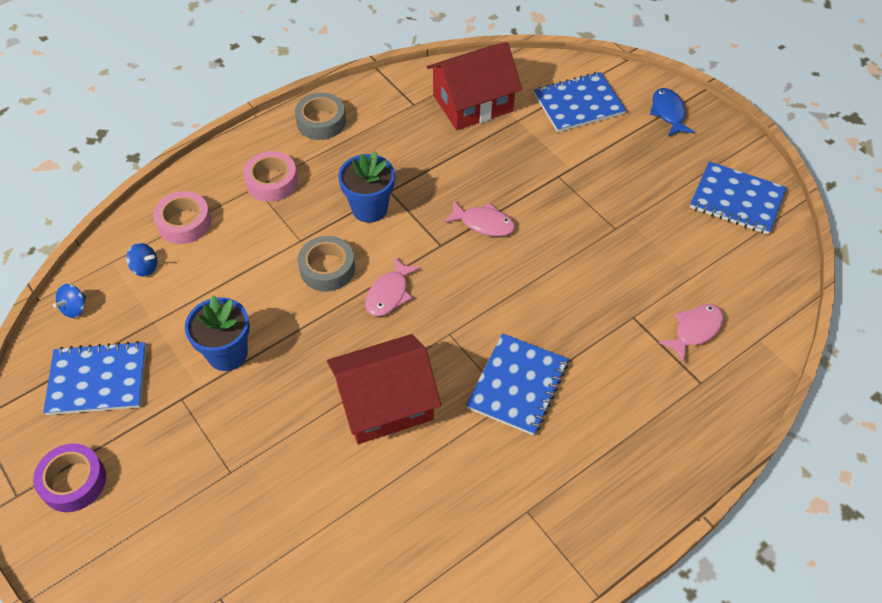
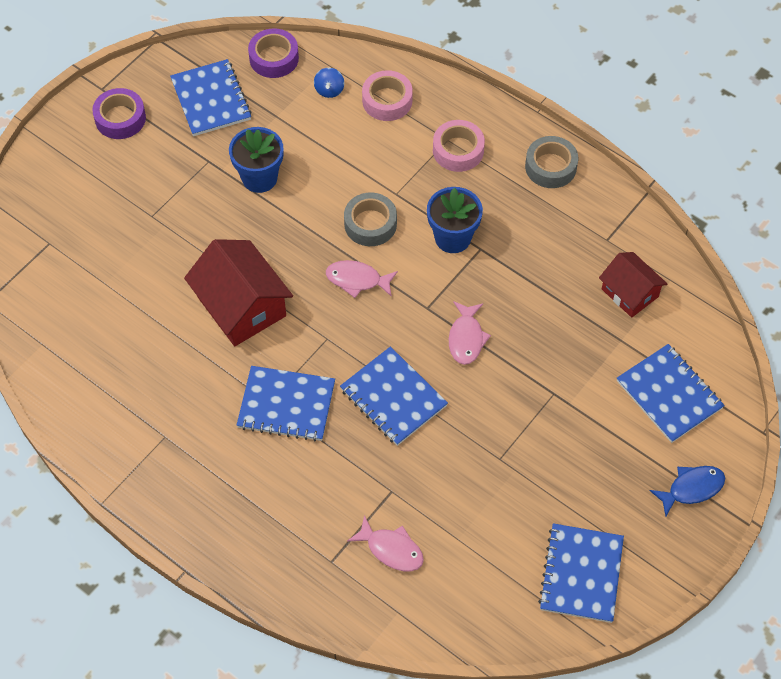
camera: 75 degrees right, 5 degrees up
blue spinning top [53,284,86,318] -> purple tape [248,28,299,78]
red house [427,42,522,130] -> red house [599,252,667,318], size x0.62
none -> blue notebook [340,347,448,446]

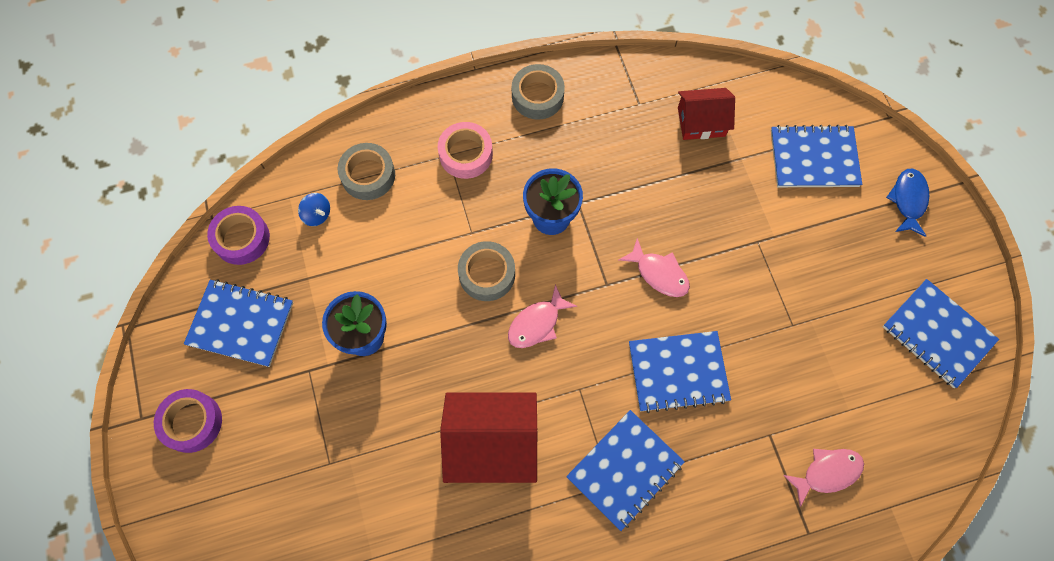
camera: 55 degrees left, 10 degrees up
pink tape [362,70,413,121] -> grey tape [338,143,395,200]

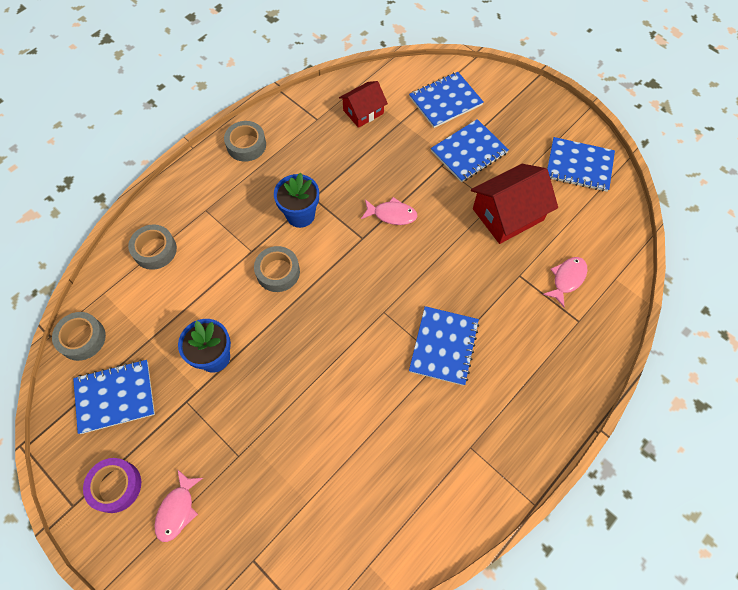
camera: 30 degrees left, 5 degrees down
purple tape [207,206,270,265] -> grey tape [52,312,106,361]
blue spinning top [298,193,330,226] -> none
pink tape [438,122,493,179] -> none
red house [440,393,537,483] -> red house moved to [471,164,558,244]
pink fish [508,284,577,348] -> pink fish moved to [154,469,203,542]
blue notebook [629,331,731,413] -> blue notebook moved to [431,119,509,182]
blue fish [886,168,929,237] -> none

